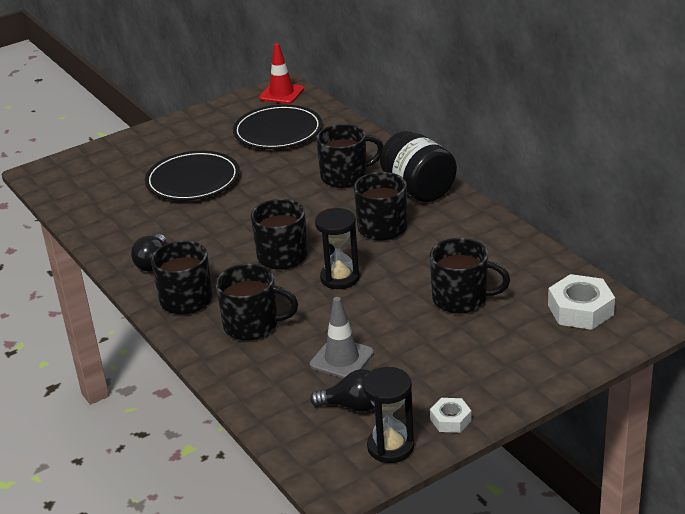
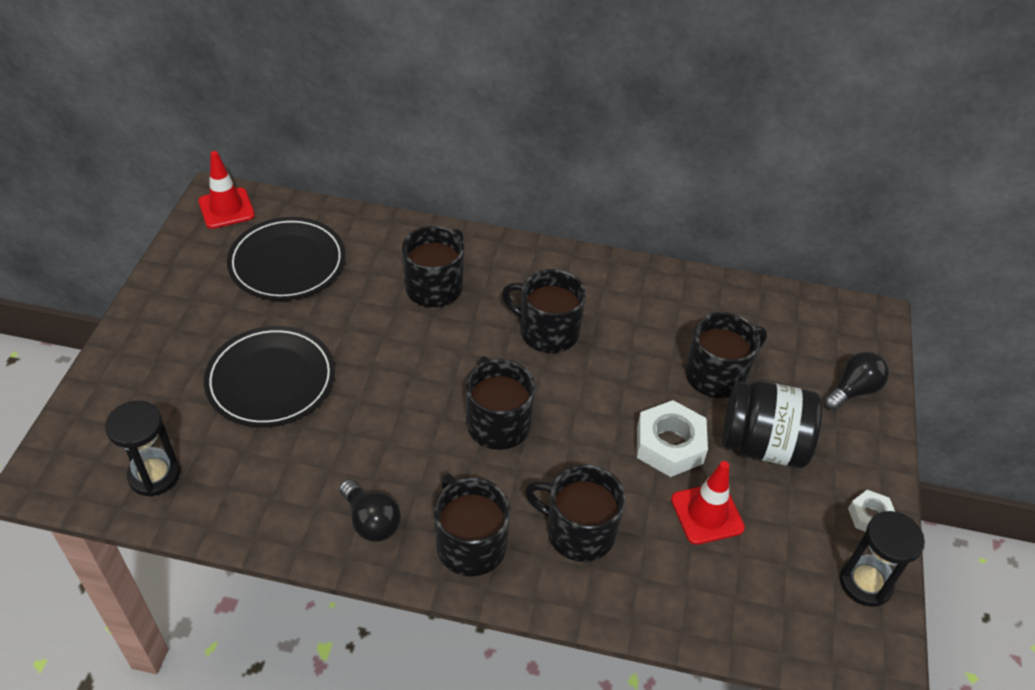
camera: 50 degrees left, 15 degrees up
black mug [215,264,298,341] -> black mug turned 120 degrees counterclockwise [525,464,626,562]
grey traffic cone [310,297,374,379] -> red traffic cone [671,461,745,545]
black light bulb [310,369,375,412] -> black light bulb moved to [824,352,889,410]
black hourglass [315,208,360,289] -> black hourglass moved to [105,401,180,497]
black jar [380,131,457,202] -> black jar moved to [723,381,822,468]
white nut [548,274,615,330] -> white nut moved to [637,400,708,477]

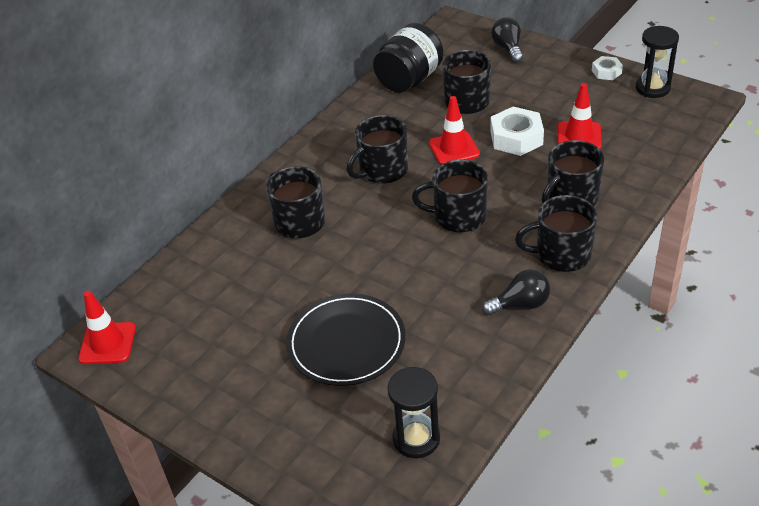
camera: 60 degrees left, 5 degrees down
black plate [227,217,346,300] -> none
black jar [723,381,822,468] -> black jar moved to [373,23,444,93]
none -> red traffic cone [429,96,480,165]

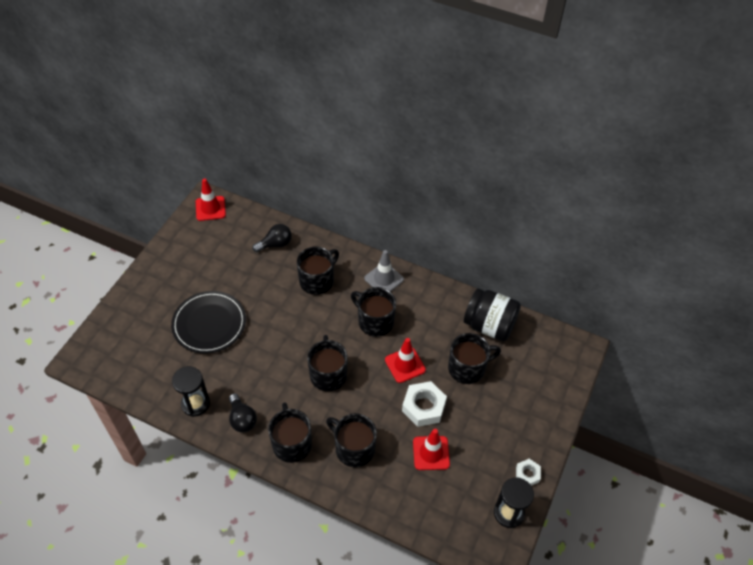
camera: 75 degrees right, 10 degrees up
black hourglass [387,367,440,458] -> black hourglass moved to [172,366,210,417]
black light bulb [491,17,523,62] -> black light bulb moved to [252,224,292,252]
none -> grey traffic cone [364,250,404,292]

